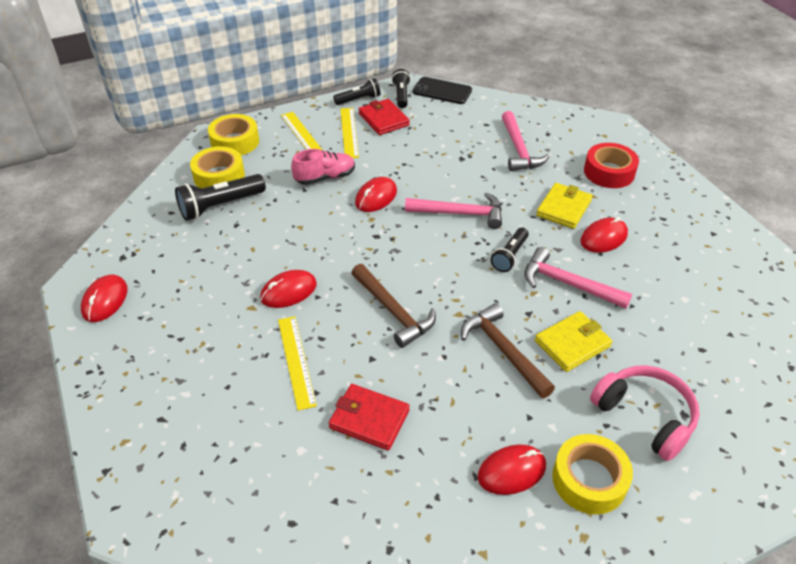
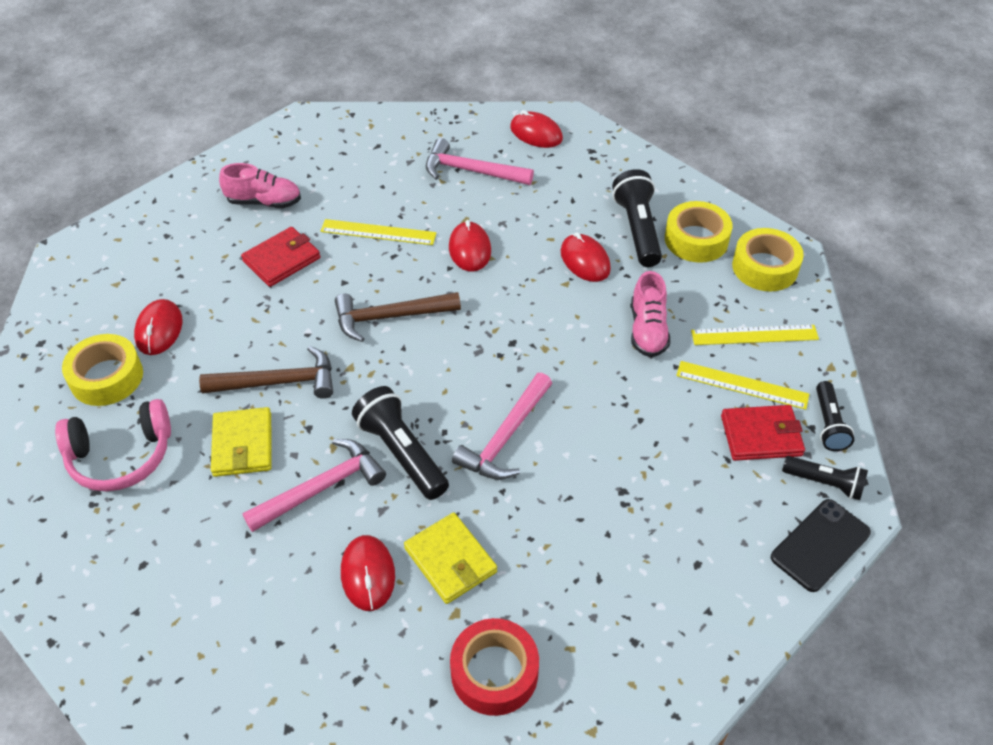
camera: 115 degrees right, 5 degrees up
red mouse [355,177,397,212] -> red mouse moved to [561,232,611,282]
black flashlight [491,228,529,272] -> black flashlight [352,386,449,500], size x1.58
pink hammer [502,111,550,171] -> pink hammer moved to [426,138,534,185]
none -> pink shoe [219,163,301,208]

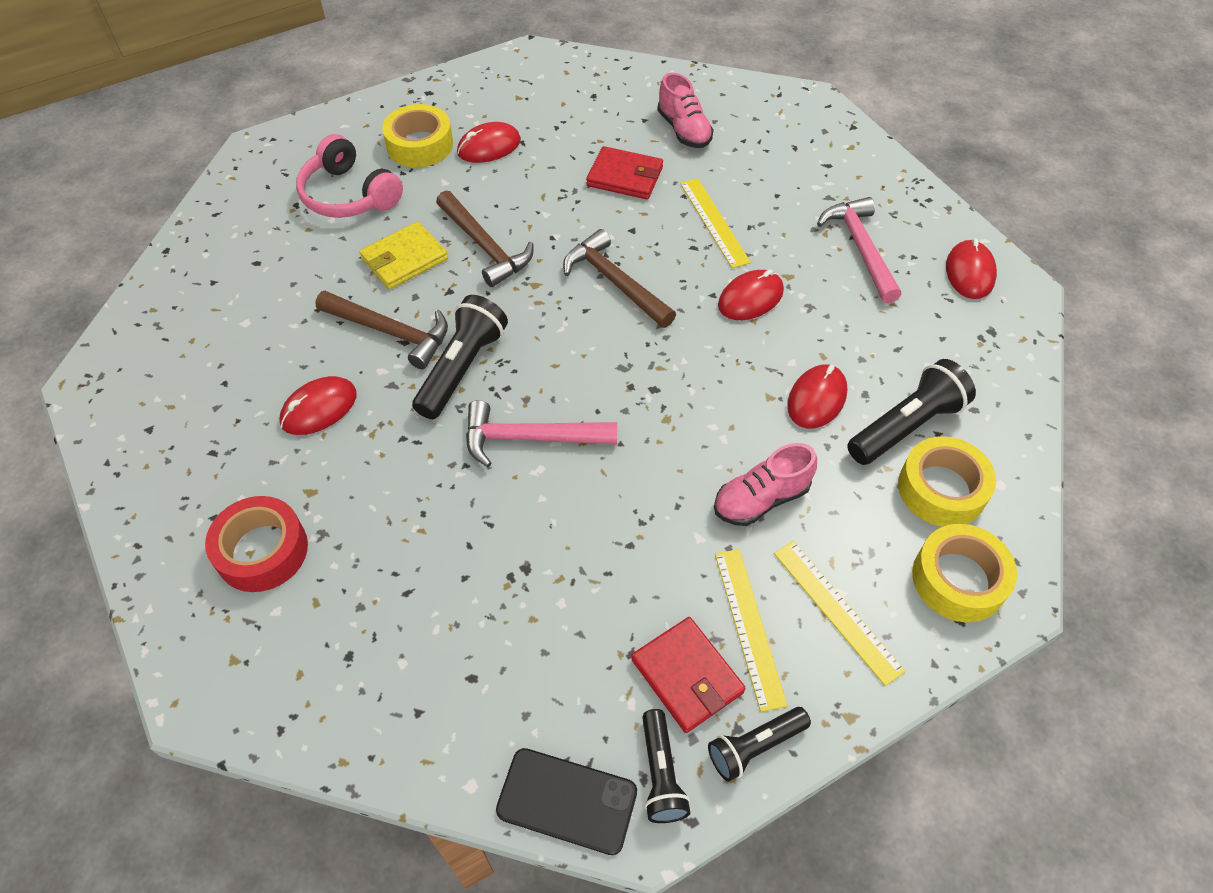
camera: 60 degrees right, 5 degrees up
pink hammer [242,439,386,532] -> brown hammer [315,291,448,369]
yellow wallet [404,512,497,604] -> none

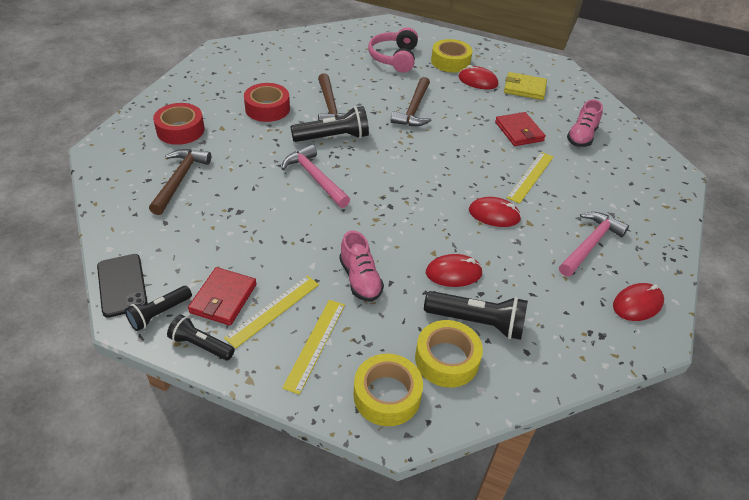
camera: 50 degrees right, 10 degrees down
red mouse [280,376,357,435] -> red tape [244,83,290,122]
yellow wallet [359,222,448,289] -> yellow wallet moved to [504,72,547,100]
brown hammer [563,229,676,328] -> brown hammer moved to [149,149,211,215]
pink shoe [714,443,817,526] -> pink shoe turned 135 degrees counterclockwise [339,230,384,302]

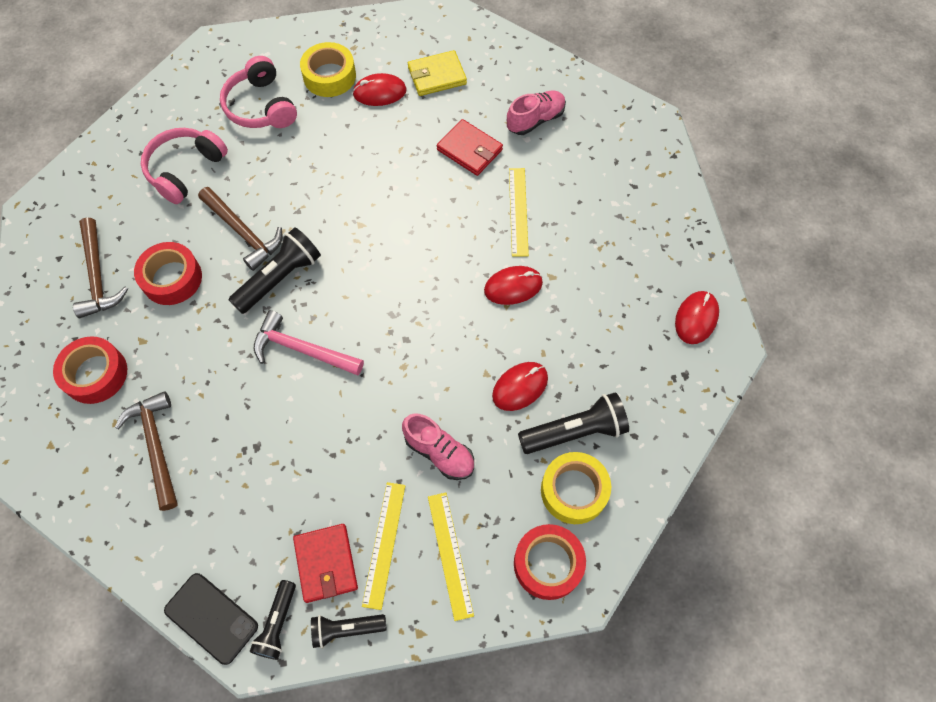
camera: 30 degrees left, 20 degrees up
yellow tape [354,354,423,426] -> red tape [514,524,586,600]
brown hammer [391,77,431,126] -> brown hammer moved to [73,217,128,318]
pink hammer [559,212,629,277] -> none
pink shoe [567,99,603,147] -> pink shoe turned 120 degrees counterclockwise [507,91,566,135]
none -> pink headphones [141,128,228,204]

